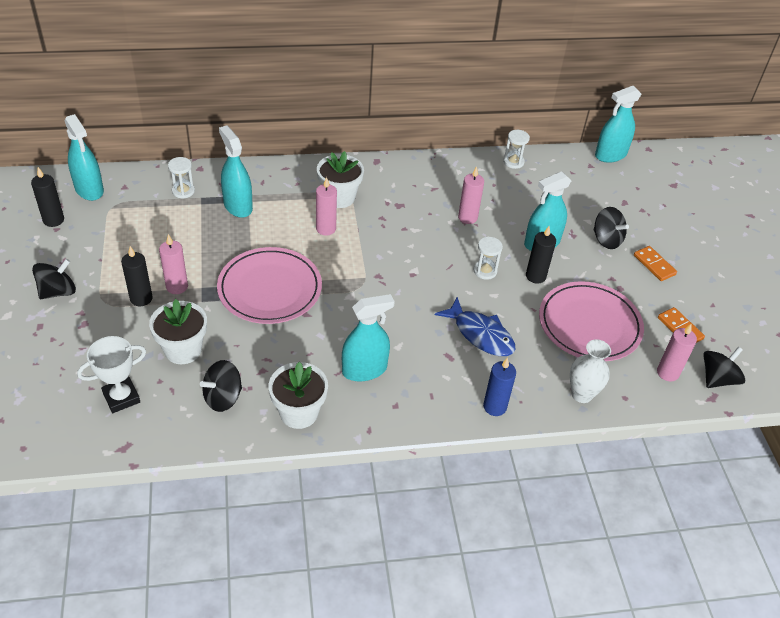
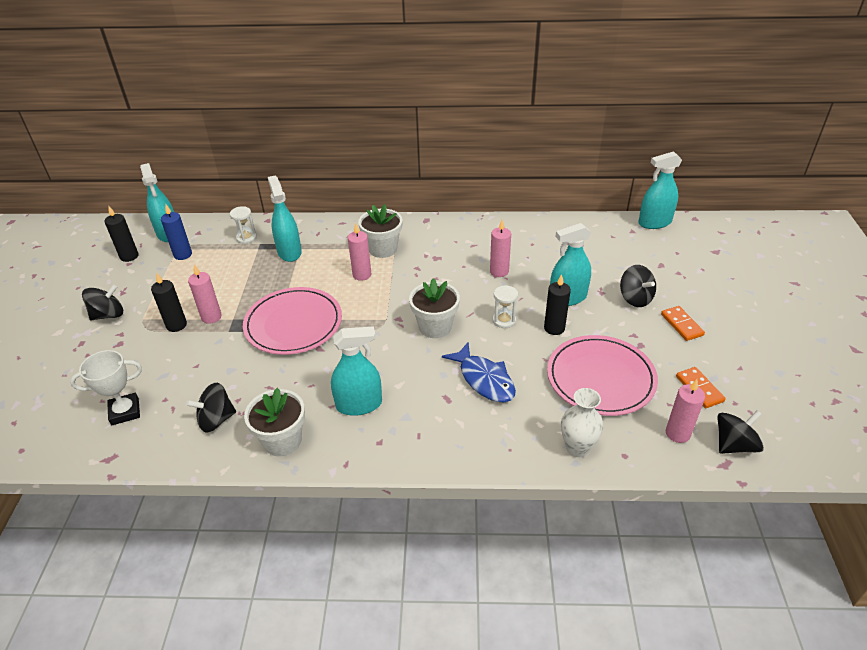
camera: 15 degrees right, 5 degrees down
white flower pot [149,299,207,364] -> white flower pot moved to [409,278,460,338]
blue candle [483,357,516,416] -> blue candle moved to [161,205,192,260]
white hourglass [503,130,530,169] -> none

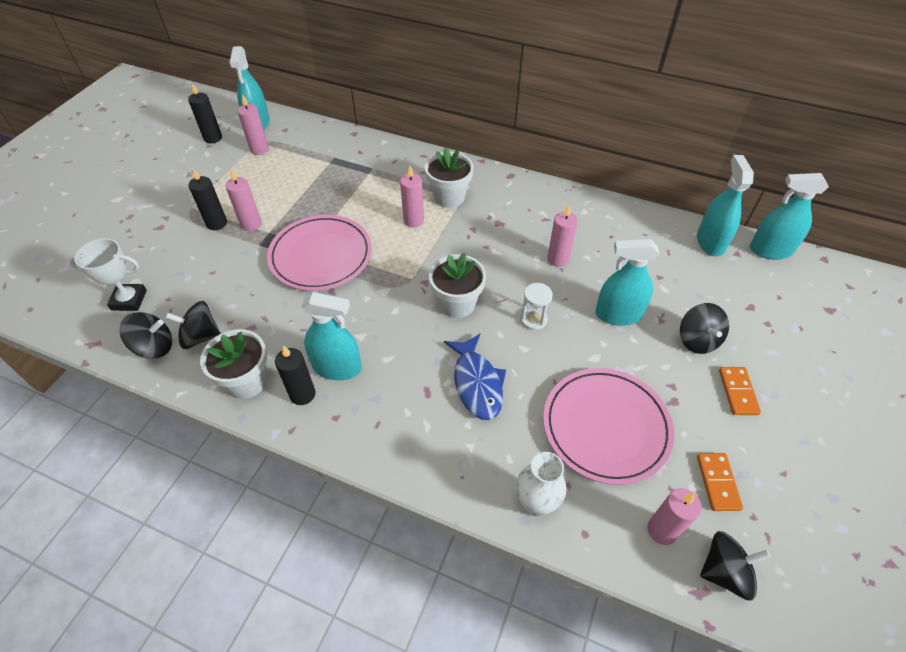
camera: 20 degrees right, 10 degrees up
black spinning top [82,285,123,320] -> black spinning top moved to [119,312,172,359]
blue candle [161,205,192,260] -> pink candle [237,94,269,155]
white hourglass [230,206,257,244] -> none
turquoise spray bottle [268,175,302,262] -> turquoise spray bottle moved to [697,155,754,256]
black candle [544,274,571,335] -> black candle moved to [275,345,315,405]

